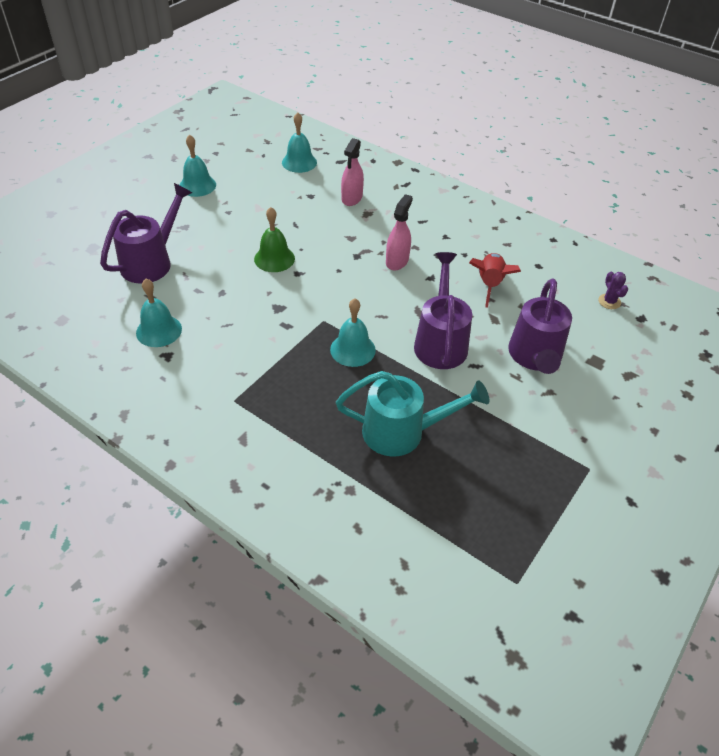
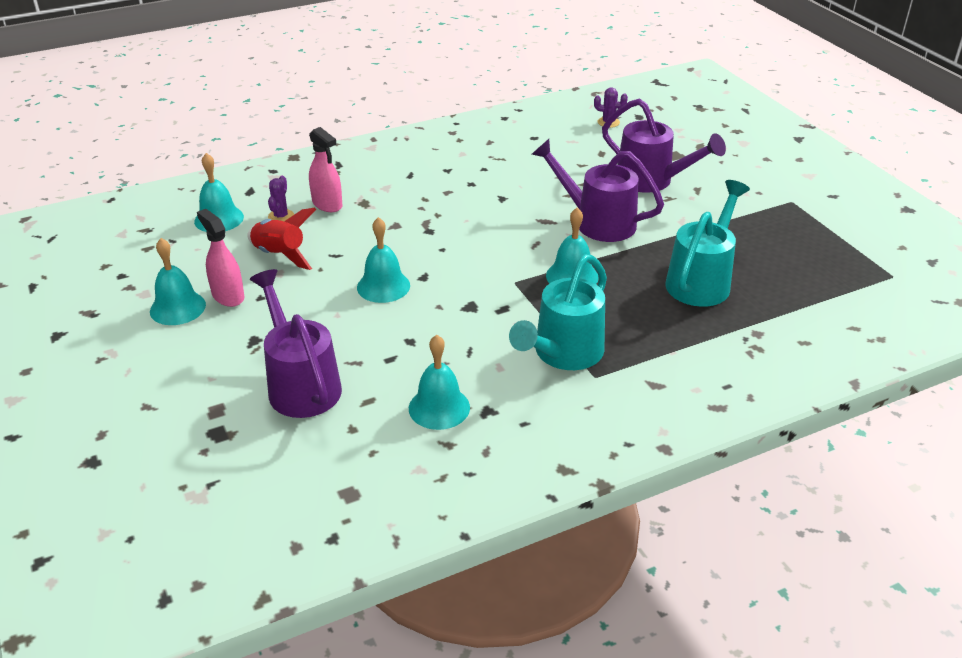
camera: 60 degrees left, 10 degrees down
green bell [254,207,295,272] -> turquoise bell [357,217,410,303]
pink spray bottle [386,194,413,270] -> pink spray bottle moved to [197,209,245,307]
red rocket [469,253,521,308] -> red rocket moved to [247,208,316,270]
none -> purple cactus [268,176,294,221]
none -> turquoise watering can [509,254,607,370]

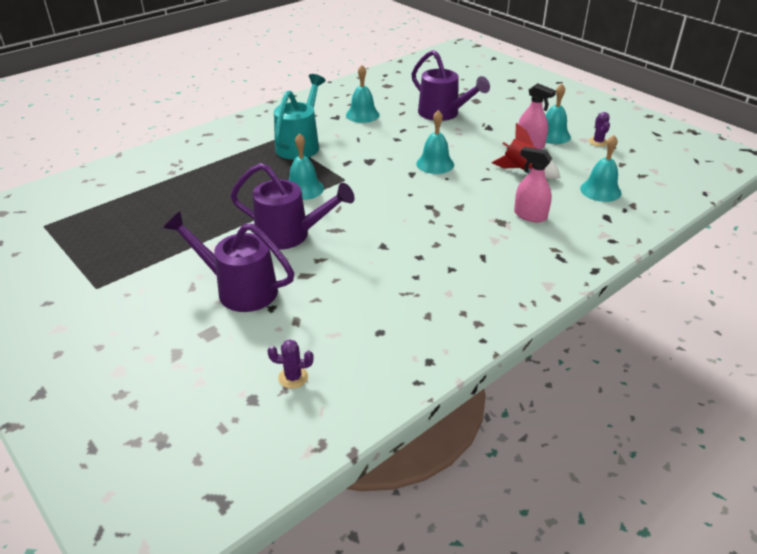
camera: 165 degrees right, 0 degrees up
purple cactus [268,176,294,221] -> purple cactus moved to [589,112,610,147]
turquoise watering can [665,180,750,307] -> none

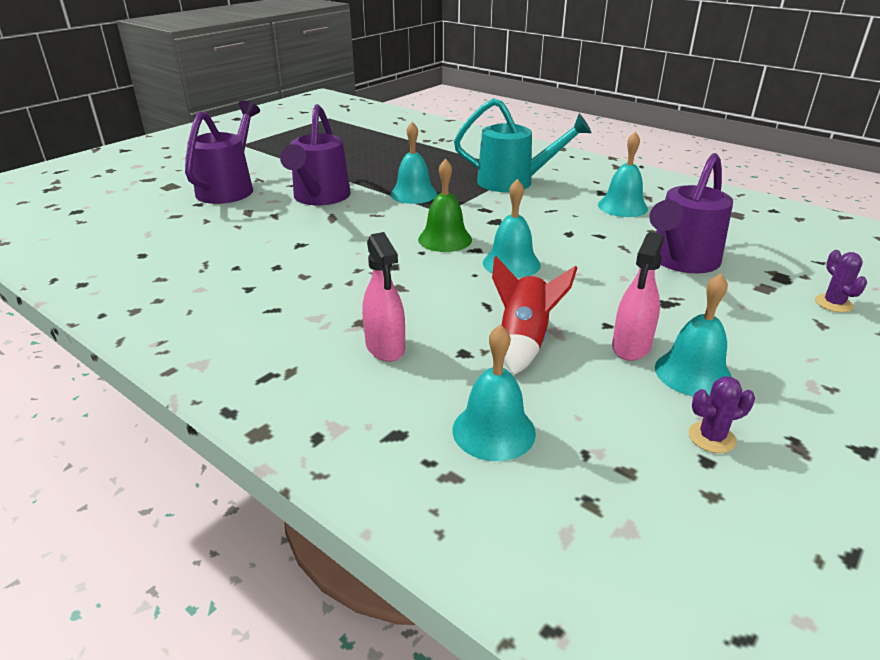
camera: 80 degrees right, 5 degrees down
purple cactus [268,340,313,389] -> purple cactus moved to [815,250,867,313]
pink spray bottle [514,147,552,222] -> pink spray bottle turned 135 degrees clockwise [362,232,405,362]
none -> green bell [418,158,472,252]

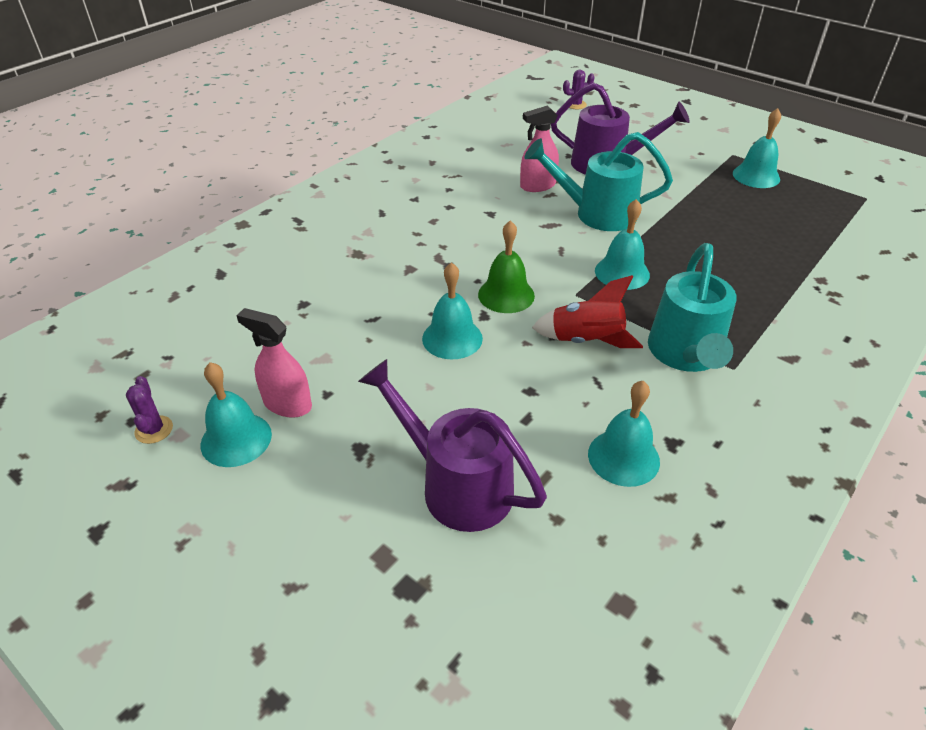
camera: 90 degrees right, 10 degrees up
purple watering can [280,104,351,205] -> turquoise watering can [524,132,673,231]
pink spray bottle [362,232,405,362] -> pink spray bottle moved to [520,106,559,192]
turquoise bell [452,324,536,461] -> turquoise bell moved to [733,108,781,188]
red rocket [492,256,577,375] -> red rocket moved to [532,275,643,348]
purple cactus [815,250,867,313] -> purple cactus moved to [563,70,594,109]

